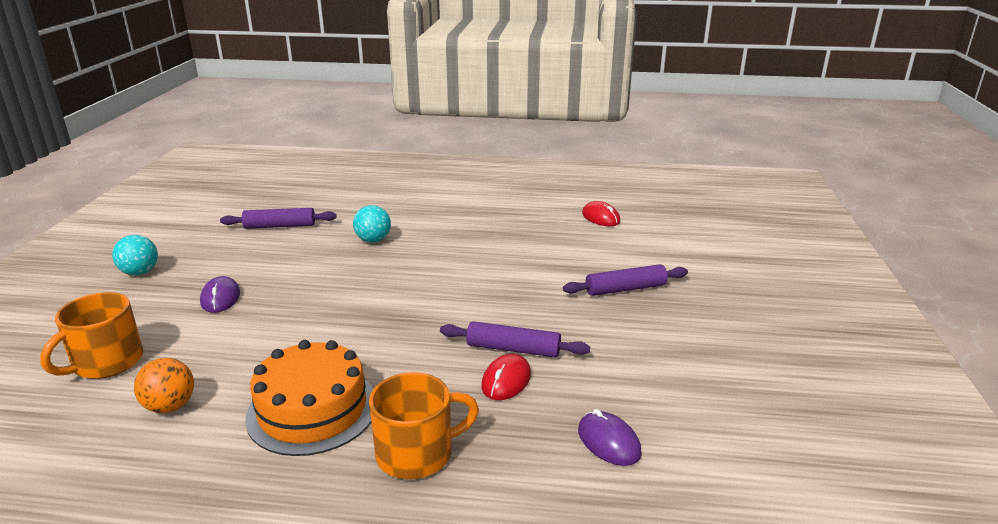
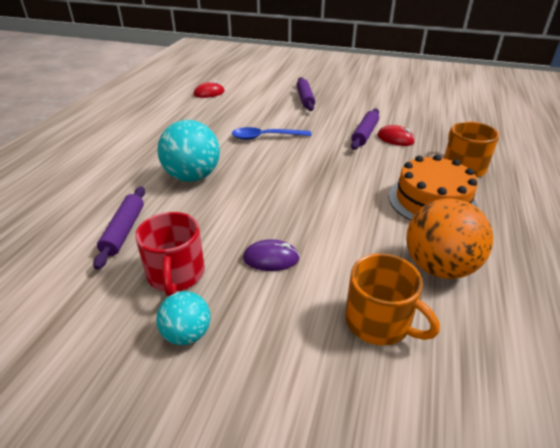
camera: 80 degrees left, 10 degrees up
orange ball [134,358,194,413] -> orange ball [406,198,493,279], size x1.75
turquoise ball [353,205,391,243] -> turquoise ball [157,120,220,182], size x1.75
purple mouse [578,409,642,466] -> none
none -> red mug [135,212,205,297]
none -> blue spoon [232,127,312,140]

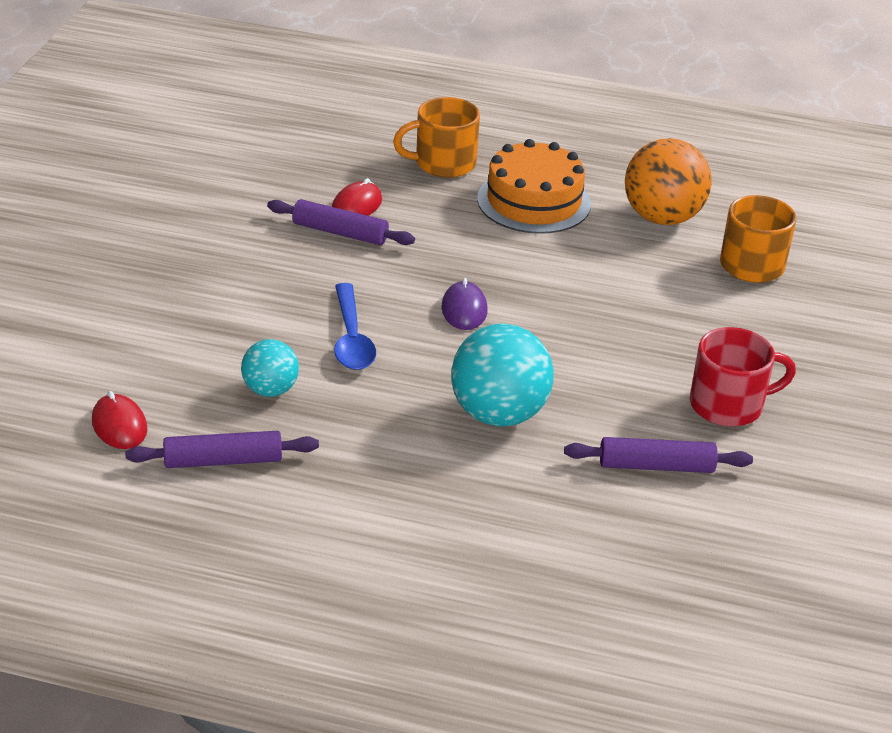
camera: 95 degrees left, 0 degrees up
turquoise ball [156,291,210,345] -> turquoise ball moved to [241,339,299,397]
purple mouse [243,239,300,271] -> purple mouse moved to [441,278,488,330]
purple rolling pin [296,77,315,111] -> purple rolling pin moved to [125,431,319,468]

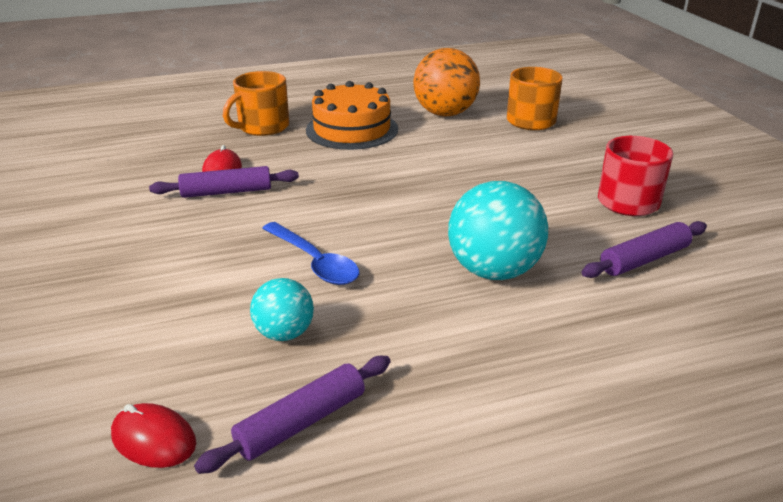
camera: 30 degrees left, 5 degrees down
purple mouse [441,278,488,330] -> none

